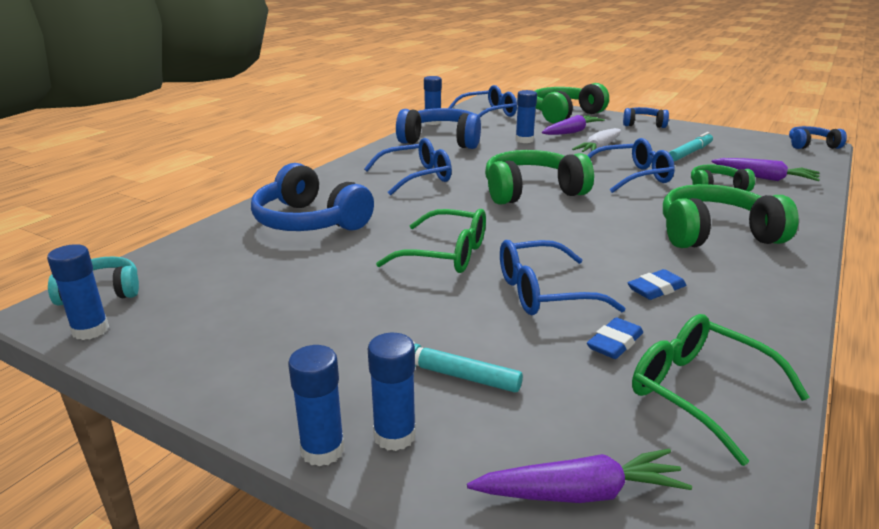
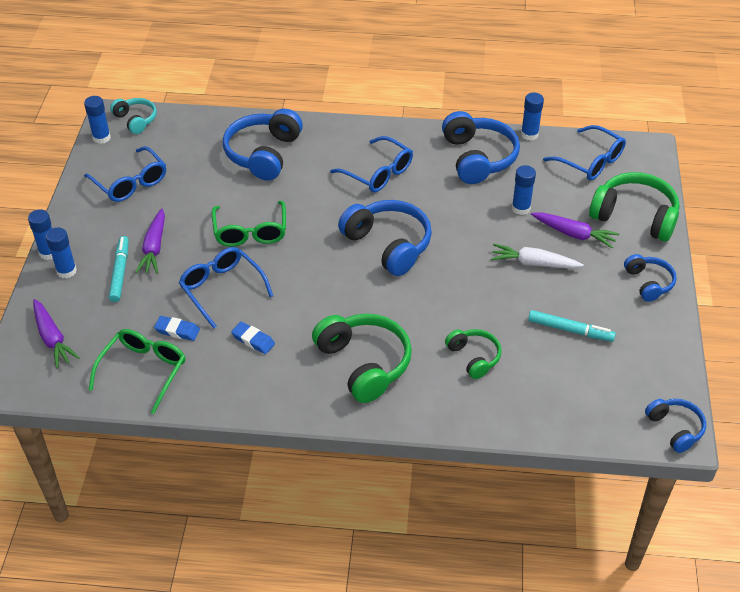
camera: 65 degrees right, 20 degrees up
green headphones [485,150,594,205] -> blue headphones [338,200,432,276]
blue glasses [587,138,675,193] -> blue glasses moved to [84,146,166,202]
purple carrot [712,158,820,181] -> purple carrot moved to [135,209,165,274]

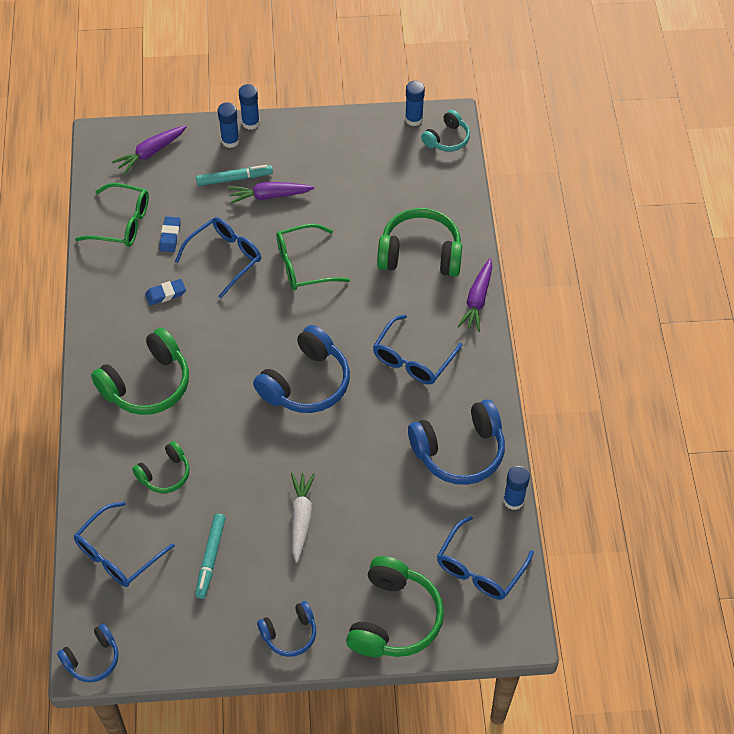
camera: 80 degrees right, 10 degrees up
blue glasses [84,146,166,202] -> blue glasses moved to [73,502,175,587]
blue headphones [223,109,303,181] -> green headphones [377,208,462,276]
blue eraser [231,322,275,354] -> blue eraser turned 45 degrees clockwise [145,279,186,306]
blue glue stick [512,165,536,215] -> none
purple carrot [531,212,619,248] -> purple carrot moved to [458,258,492,332]

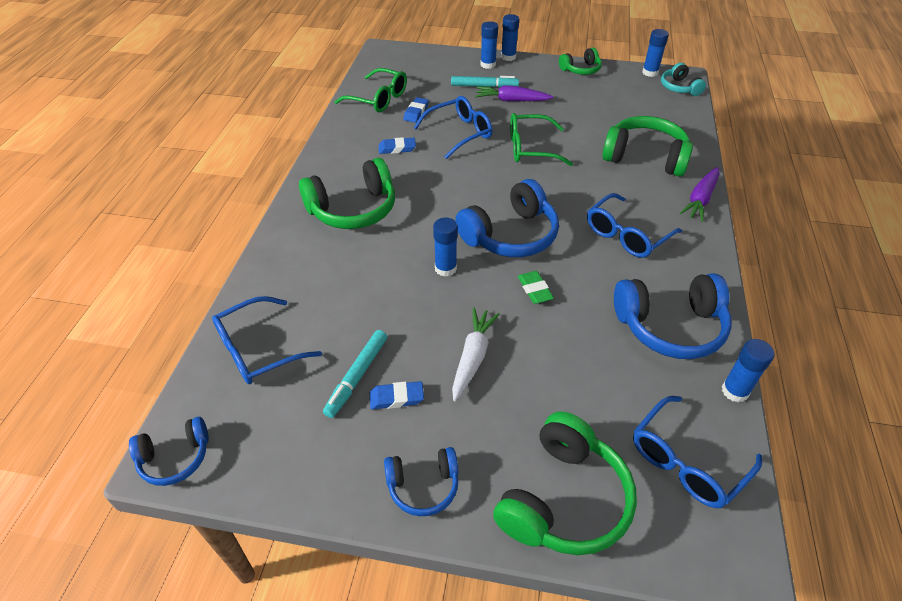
camera: 15 degrees right, 10 degrees down
purple carrot [112,126,187,174] -> none
green headphones [132,441,190,493] -> green headphones moved to [559,48,602,75]
turquoise headphones [421,110,470,152] -> turquoise headphones turned 105 degrees clockwise [661,63,706,96]
none -> blue eraser [370,381,424,409]
none -> blue glue stick [433,217,458,277]
none -> green eraser [518,271,554,304]

